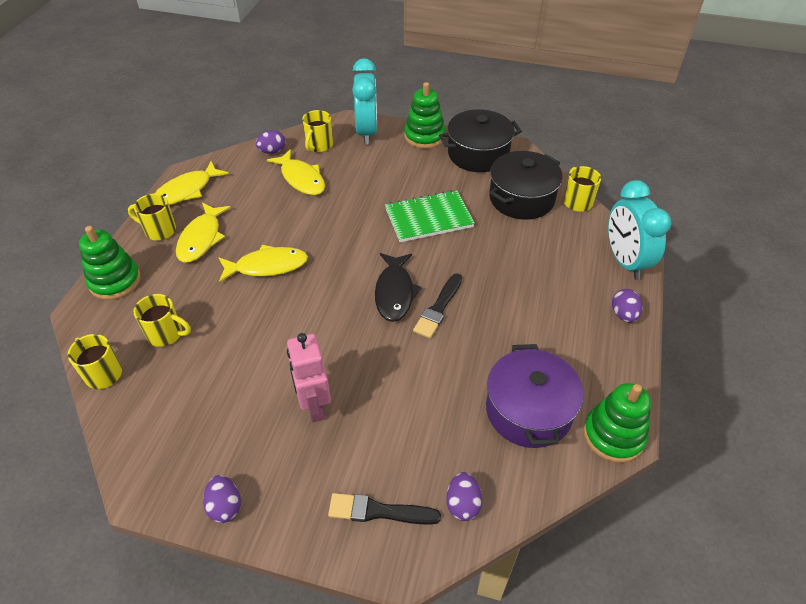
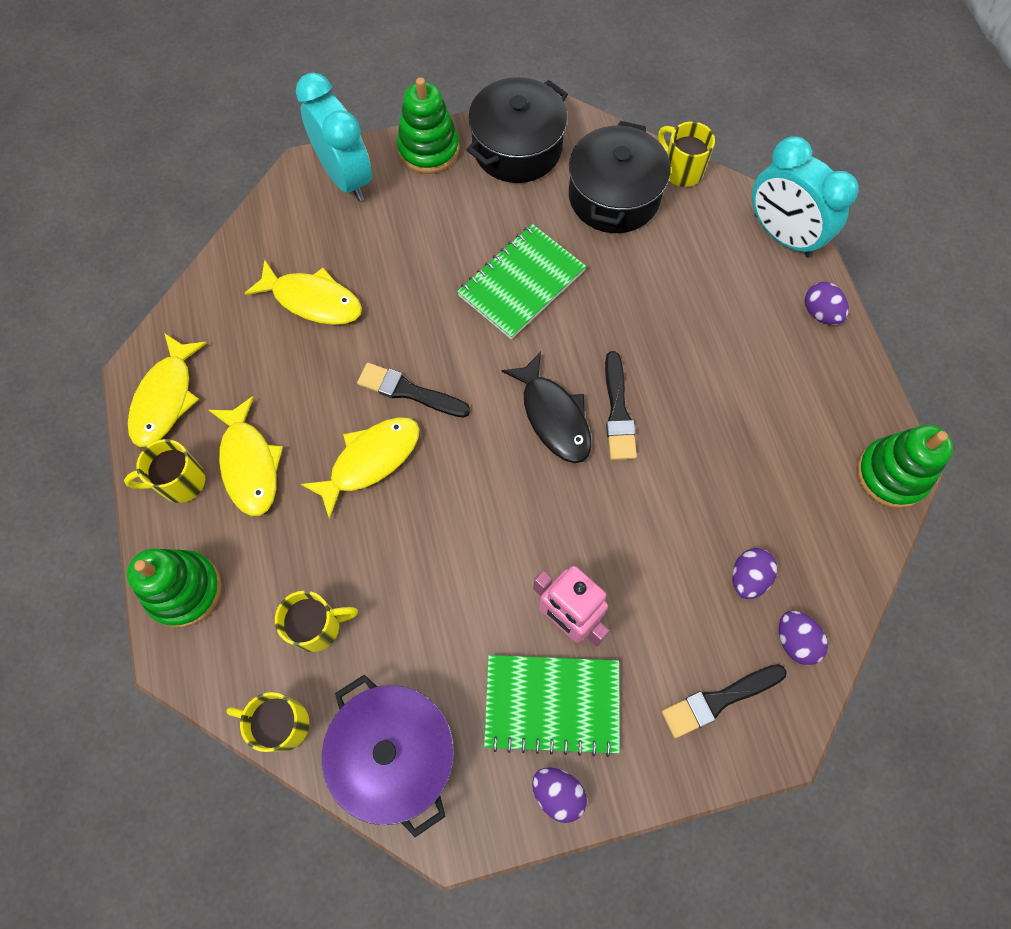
camera: 30 degrees left, 20 degrees up
purple egg [255,130,286,154] -> purple egg moved to [732,548,777,599]
yellow mug [302,110,333,152] -> none
purple pot [486,344,584,448] -> purple pot moved to [322,674,454,837]
none -> black brush [357,363,470,418]
none -> green notebook [484,655,620,757]

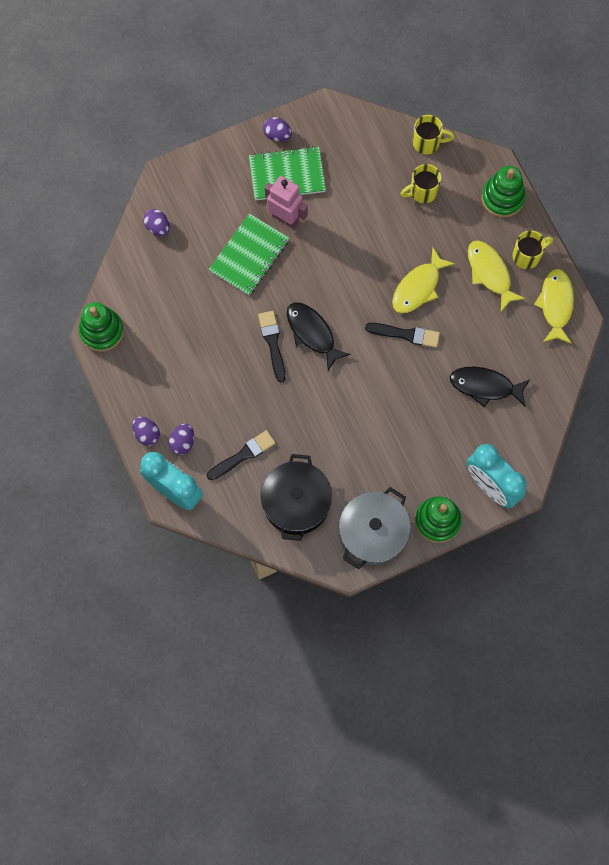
camera: 170 degrees right, 5 degrees up
yellow fish [244,259,362,325] -> black fish [450,367,530,407]
purple pot [322,674,454,837] -> none
green notebook [457,224,586,339] -> green notebook moved to [209,213,289,295]
black pot [467,77,568,183] -> grey pot [339,487,411,569]
yellow mug [658,122,715,187] -> none
black brush [662,664,787,738] -> black brush moved to [207,430,276,480]
purple egg [732,548,777,599] -> purple egg moved to [169,423,194,455]

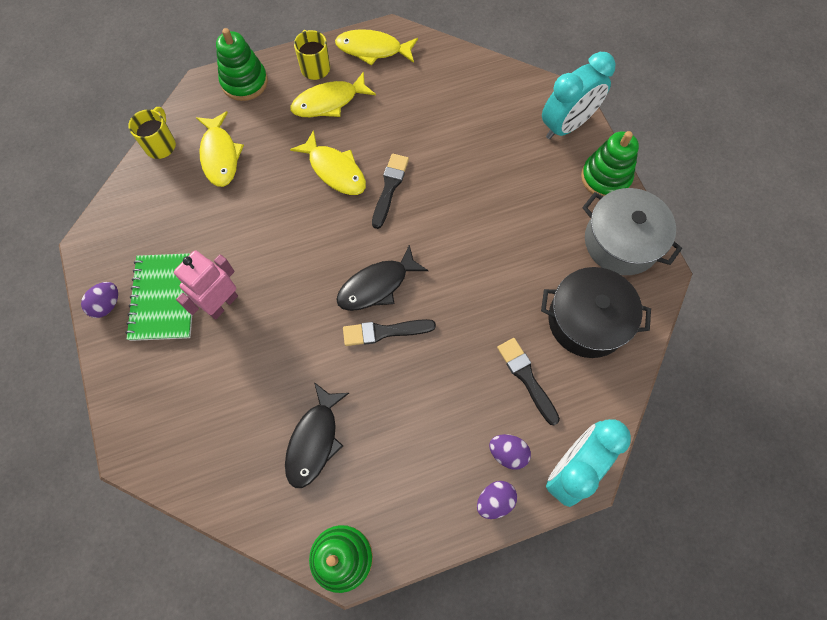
camera: 85 degrees left, 5 degrees down
purple egg [143,209,170,236] -> none
green notebook [209,213,289,295] -> none
yellow mug [401,164,441,203] -> yellow fish [196,111,244,187]
black fish [450,367,530,407] -> black fish moved to [285,382,349,488]

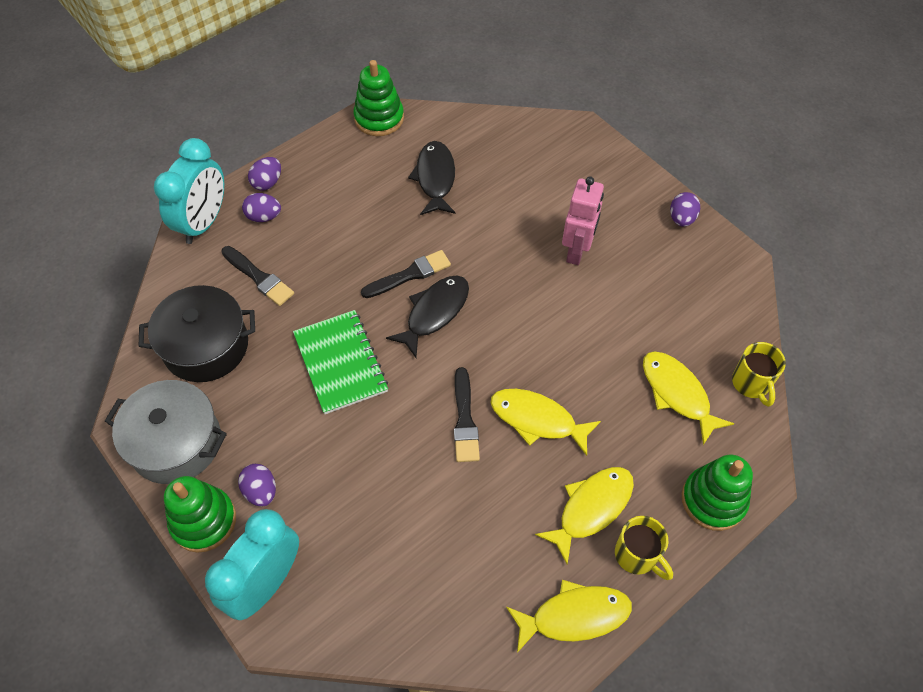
camera: 160 degrees right, 10 degrees down
green notebook [125,253,192,341] -> green notebook moved to [293,310,388,414]
none -> purple egg [238,464,276,507]

